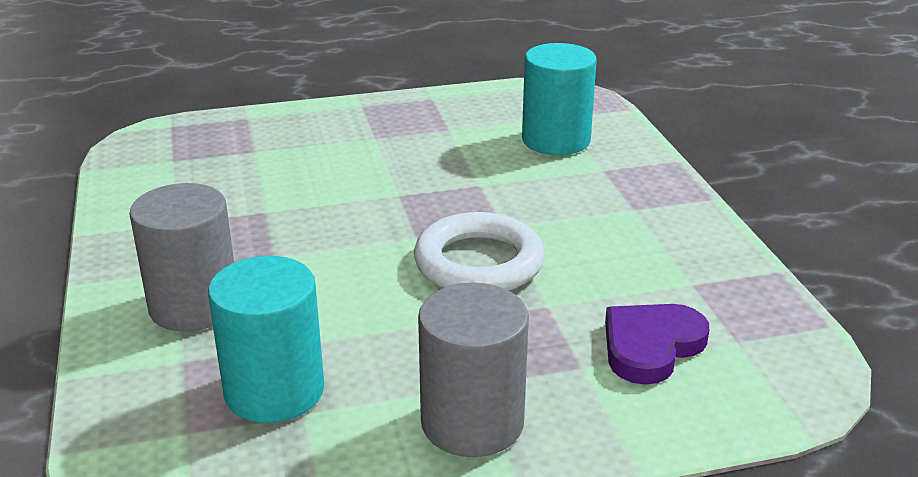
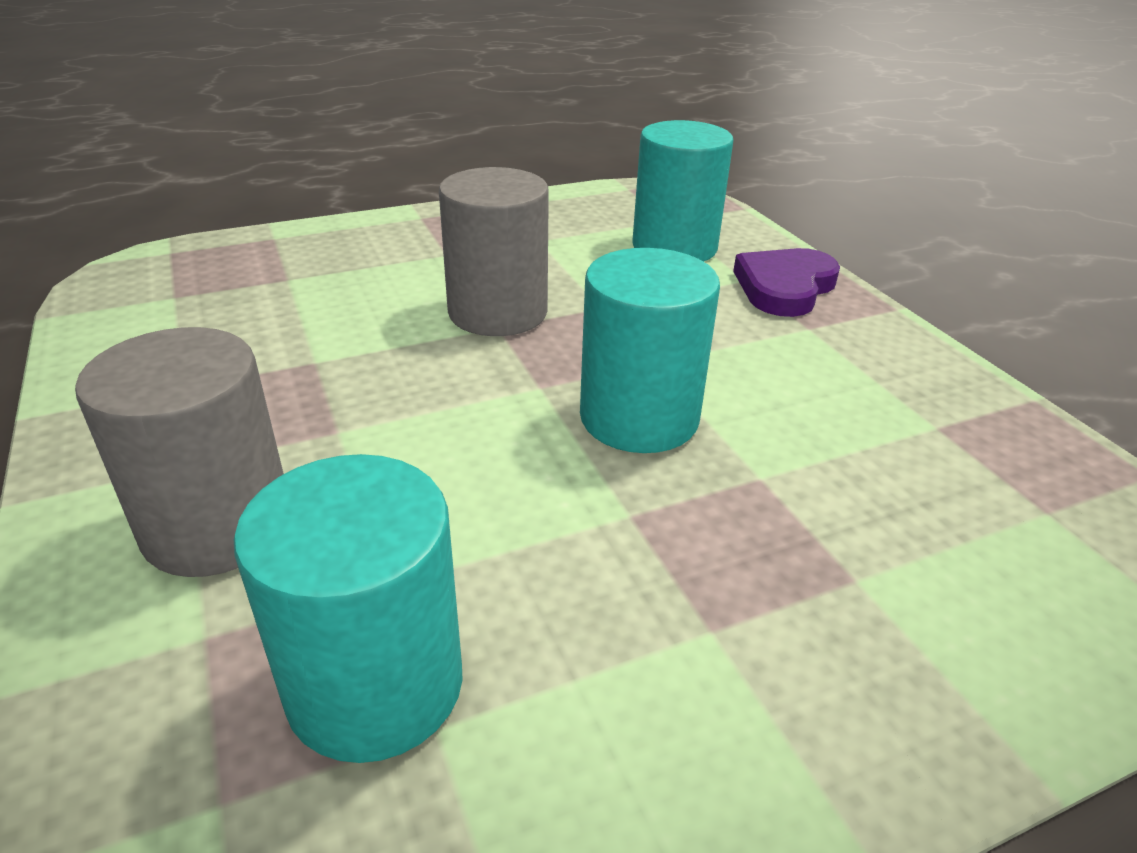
camera: 10 degrees left, 5 degrees up
white ring [414,212,545,291] -> turquoise cylinder [580,248,720,453]
grey cylinder [418,283,529,457] -> grey cylinder moved to [439,167,549,336]
purple heart [605,304,709,385] -> purple heart moved to [733,248,840,317]

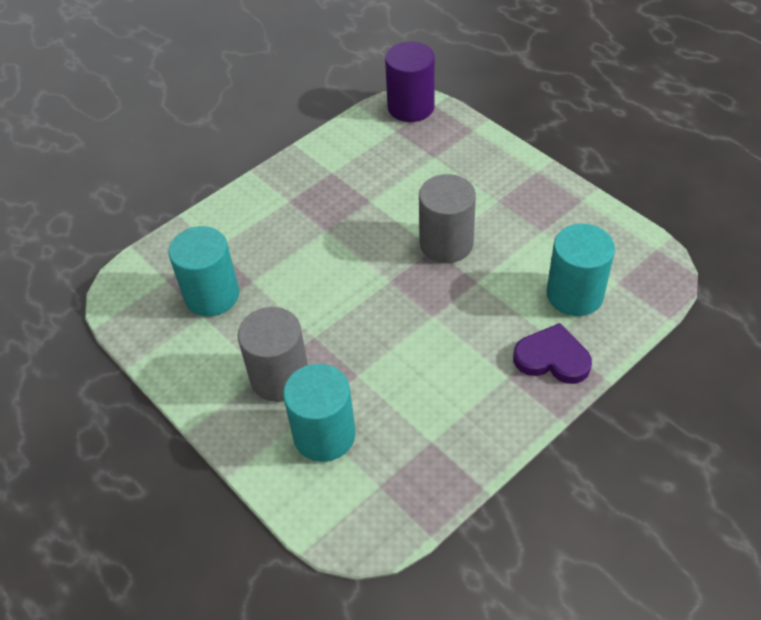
camera: 75 degrees right, 15 degrees up
grey cylinder [75,327,284,577] -> grey cylinder moved to [238,307,308,402]
turquoise cylinder [580,248,720,453] -> turquoise cylinder moved to [283,364,355,462]
none -> purple cylinder [385,42,435,122]

